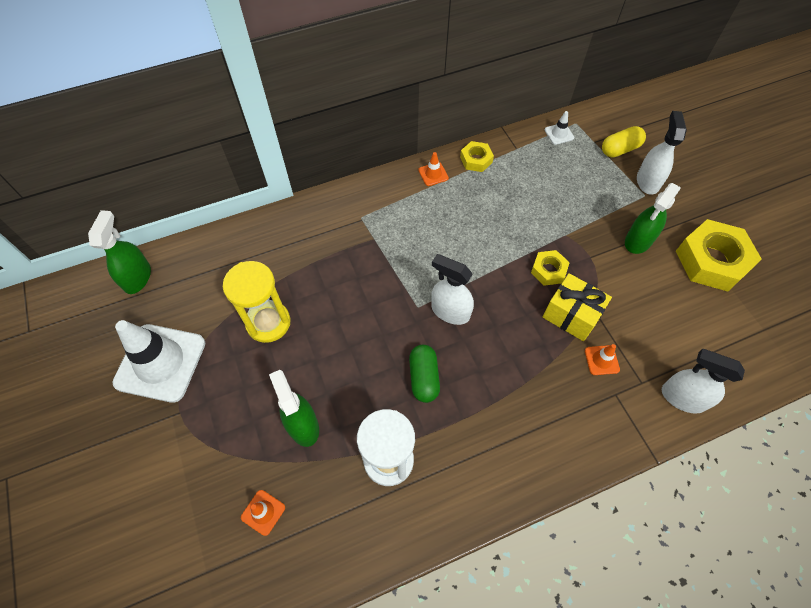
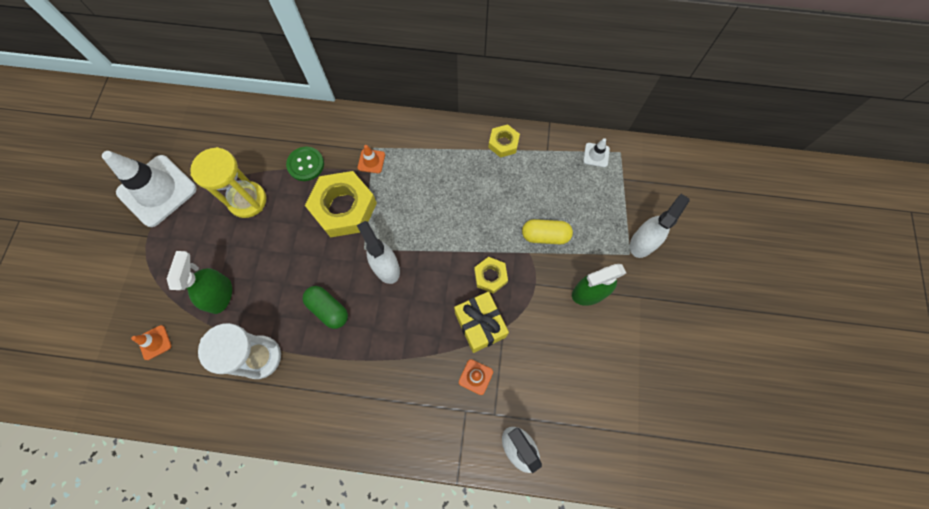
camera: 30 degrees right, 10 degrees up
green spray bottle [88,210,151,294] -> none
green capsule [409,345,440,403] -> green capsule turned 75 degrees counterclockwise [303,286,348,329]
orange traffic cone [418,152,449,186] -> orange traffic cone moved to [358,145,385,173]
yellow capsule [602,126,646,157] -> yellow capsule moved to [522,219,573,244]
yellow nut [676,219,762,292] -> yellow nut moved to [305,171,377,238]
none -> green button [286,147,324,181]

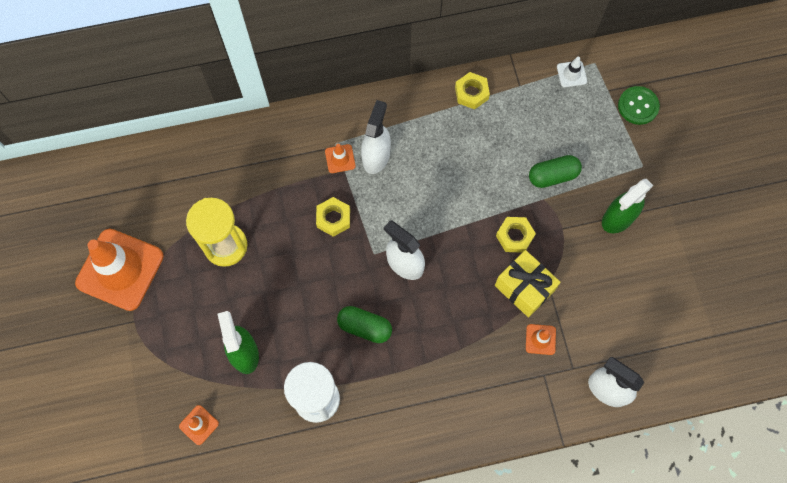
camera: 20 degrees left, 0 degrees up
white traffic cone [102,151,197,227] -> orange traffic cone [75,229,164,311]
green button [286,147,324,181] -> green button moved to [618,86,660,125]
yellow nut [305,171,377,238] -> yellow nut [316,197,350,237], size x0.51
yellow capsule [522,219,573,244] -> green capsule [529,155,582,188]
white spray bottle [630,194,689,258] -> white spray bottle moved to [361,100,391,174]

